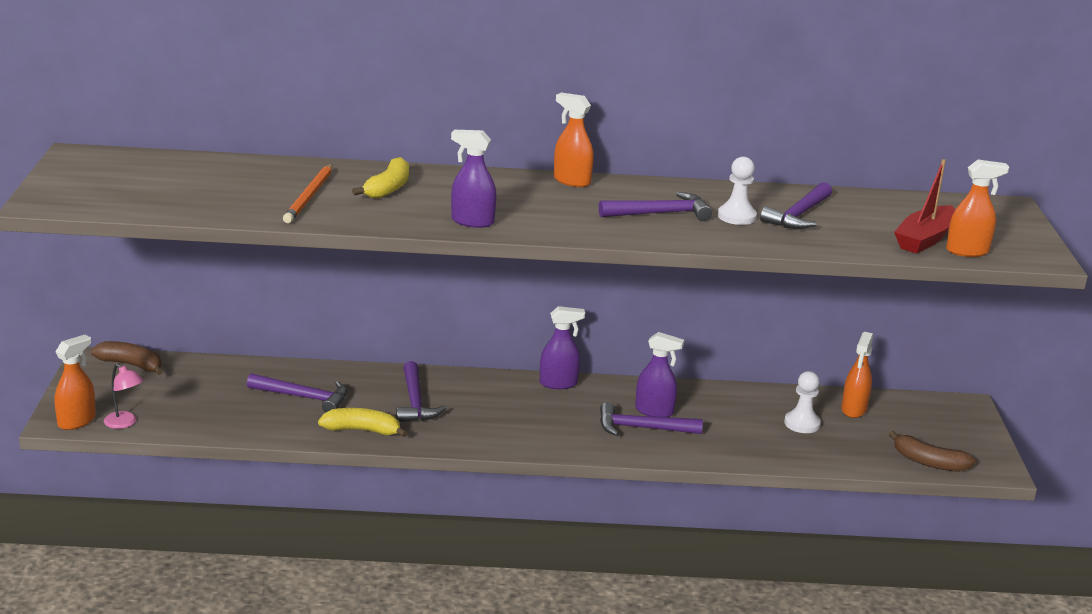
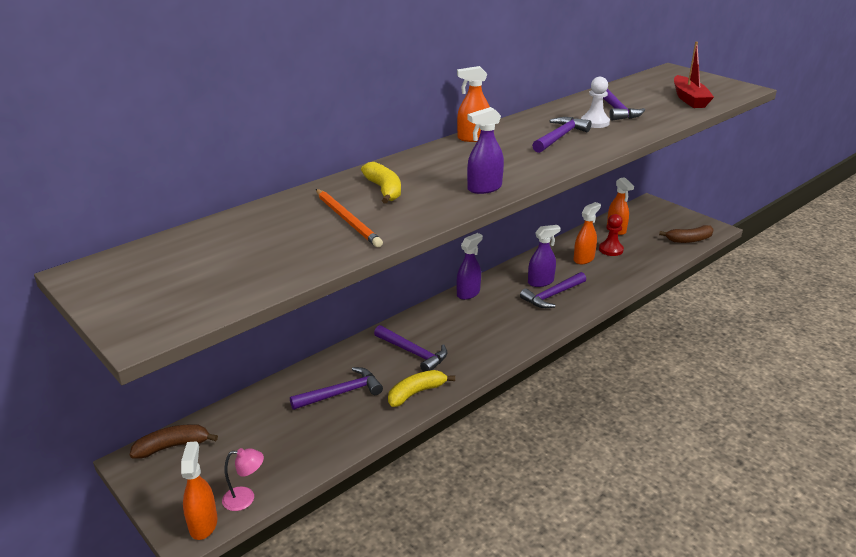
camera: 40 degrees left, 5 degrees up
white pawn [784,371,821,433] -> red pawn [599,214,624,256]
orange spray bottle [946,160,1009,257] -> orange spray bottle moved to [574,202,601,264]

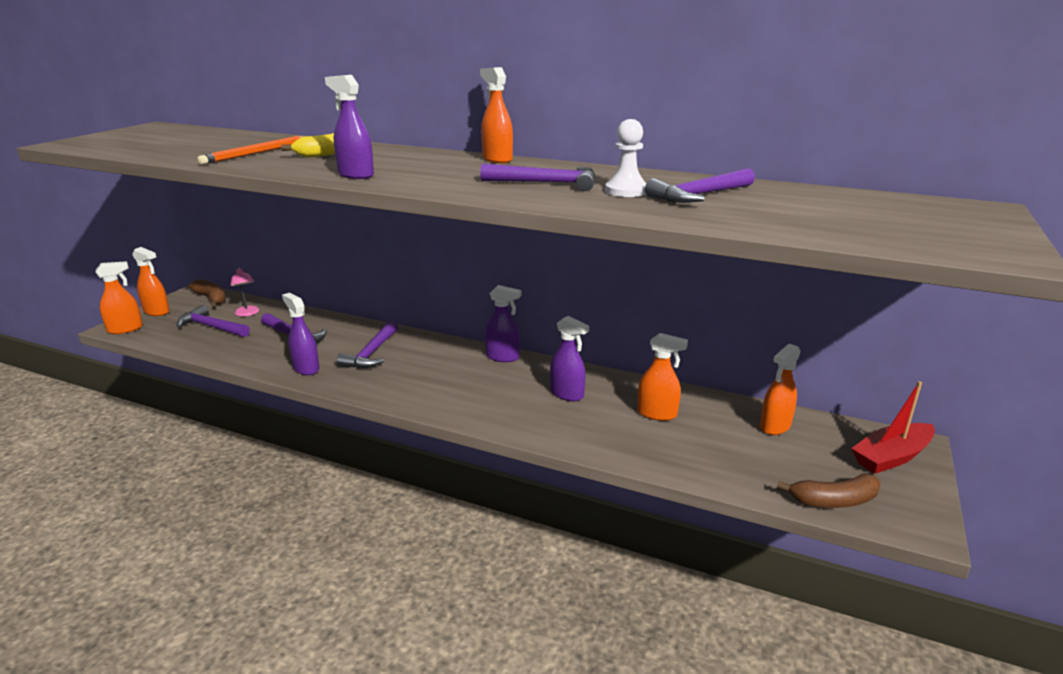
camera: 65 degrees right, 5 degrees down
pink lamp [222,448,264,511] -> pink lamp moved to [230,267,259,317]
yellow banana [388,370,455,407] -> purple spray bottle [282,293,320,375]
purple hammer [520,272,586,308] -> purple hammer moved to [176,305,250,337]
red pawn [599,214,624,256] -> none
brown banana [659,225,714,243] -> brown banana turned 60 degrees counterclockwise [777,473,881,508]
red boat [674,42,714,108] -> red boat moved to [851,381,935,474]
none -> orange spray bottle [132,247,170,316]

